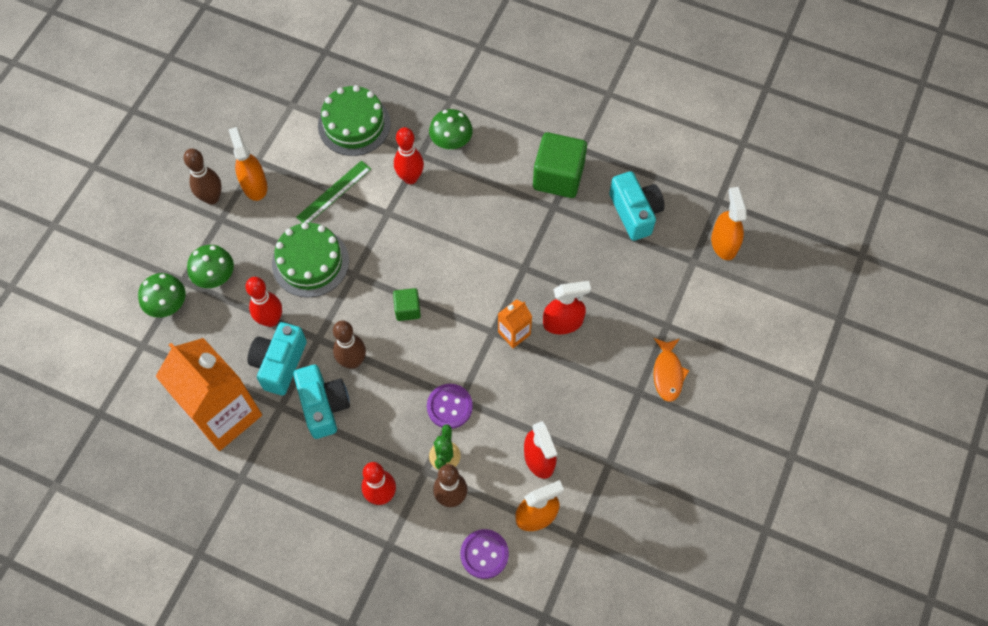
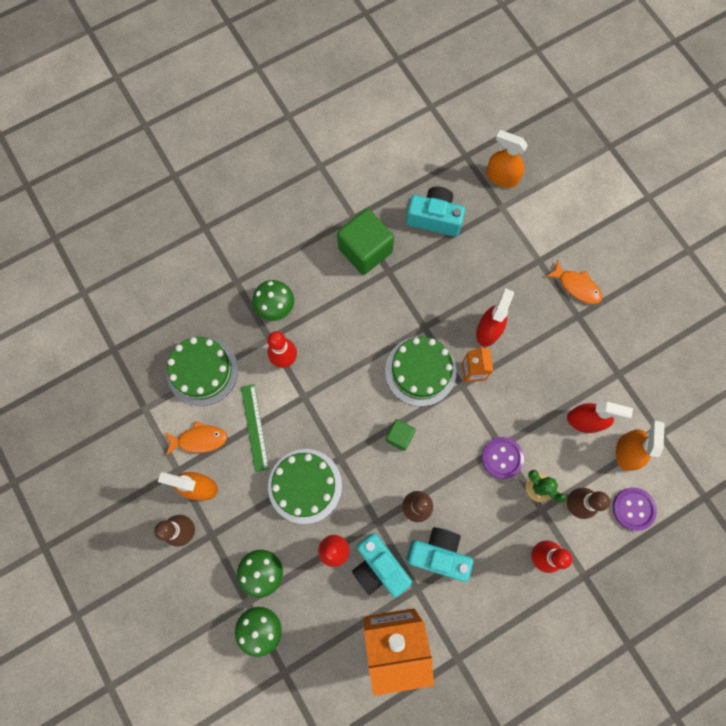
camera: 55 degrees left, 10 degrees up
none -> orange fish [165,421,227,456]
none -> green cake [385,337,456,406]

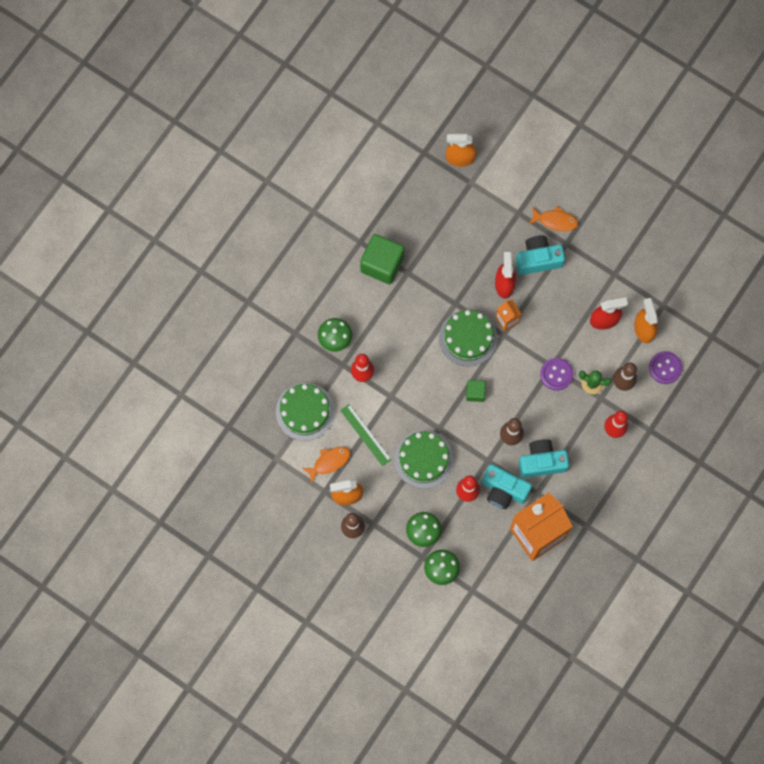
camera: 25 degrees left, 0 degrees up
turquoise camera [406,187,465,237] -> turquoise camera moved to [516,236,565,275]

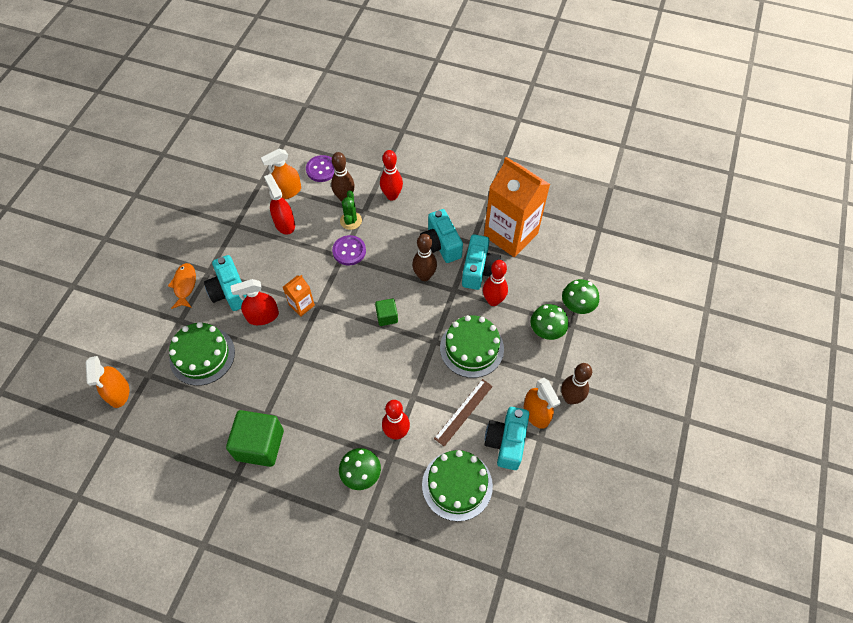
camera: 105 degrees left, 15 degrees down
orange fish [302,447,351,483] -> turquoise camera [485,407,529,470]
green ruler [340,404,392,466] -> brown ruler [434,379,493,446]
green cake [439,310,497,366] -> green cake moved to [169,322,235,386]

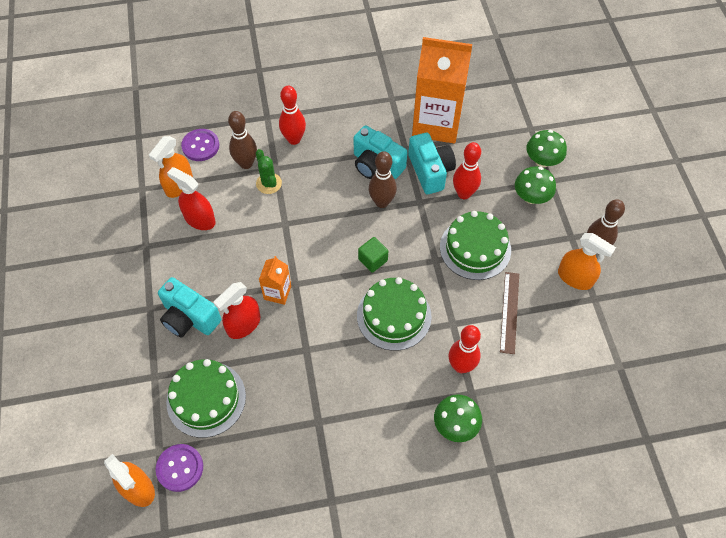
camera: 30 degrees left, 0 degrees up
orange fish [168,263,196,309] -> none
green cube [226,410,284,467] -> none
purple button [332,235,366,265] -> purple button moved to [155,444,203,492]
green cake [422,450,493,521] -> green cake moved to [357,277,432,351]
turquoise camera [485,407,529,470] -> none

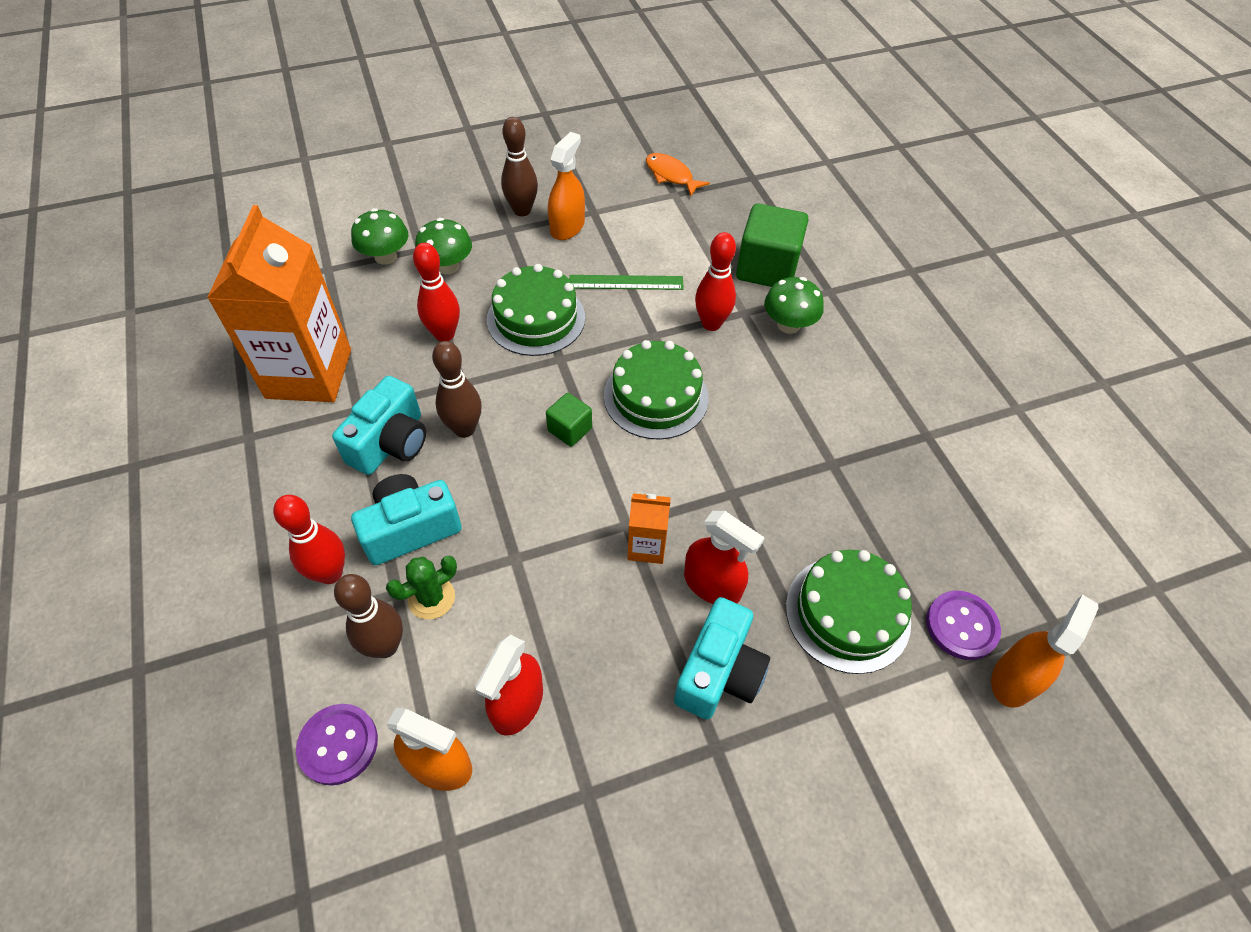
camera: 100 degrees left, 5 degrees down
turquoise camera [408,133,456,194] -> turquoise camera moved to [351,474,462,565]
brown ruler [500,272,519,354] -> green ruler [569,275,684,290]
none -> orange fish [646,153,710,196]
none -> green cube [736,203,808,287]

